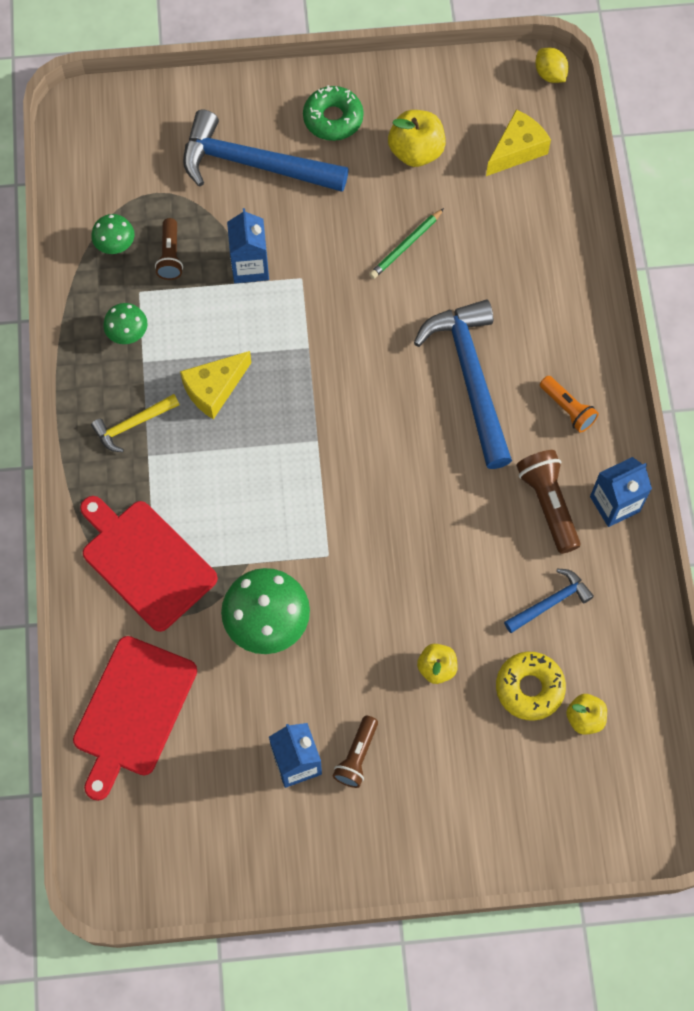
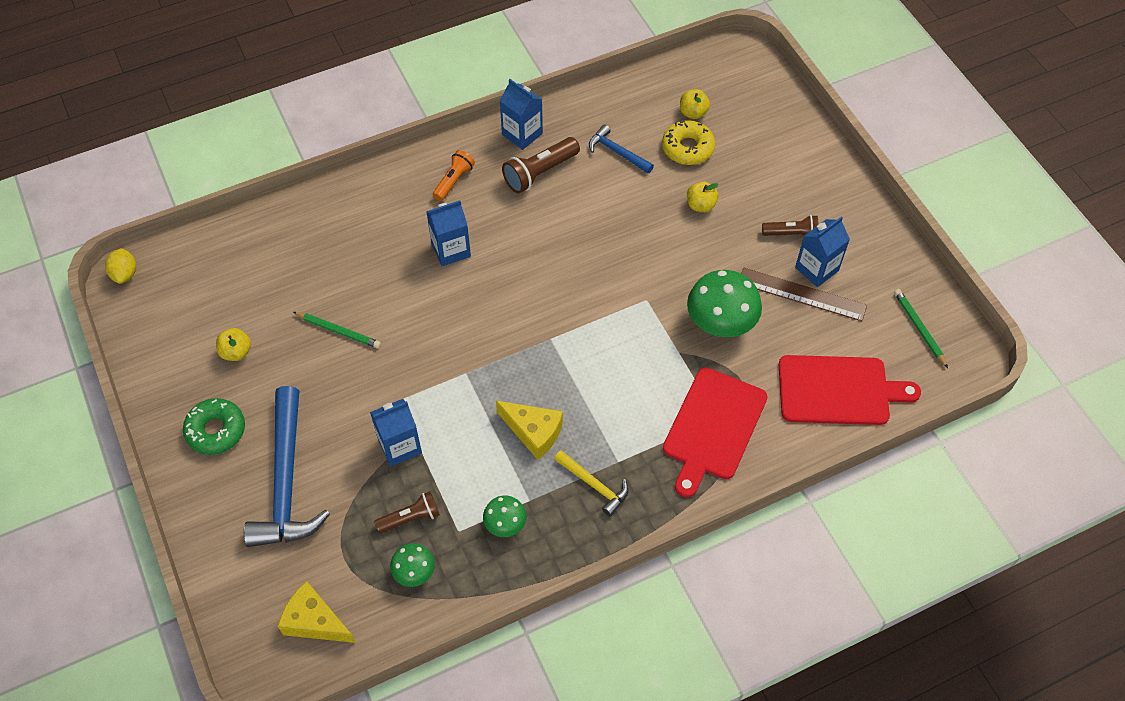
camera: 110 degrees left, 10 degrees down
yellow apple [388,110,446,167] -> yellow apple [216,328,251,361], size x0.62
blue hammer [414,299,512,469] -> blue carton [426,200,471,266]
yellow cheese [486,109,551,176] -> yellow cheese moved to [278,581,356,643]
yellow lemon [535,48,569,83] -> yellow lemon turned 45 degrees counterclockwise [105,248,136,284]
none -> brown ruler [741,268,867,321]
none -> green pencil [894,289,948,368]

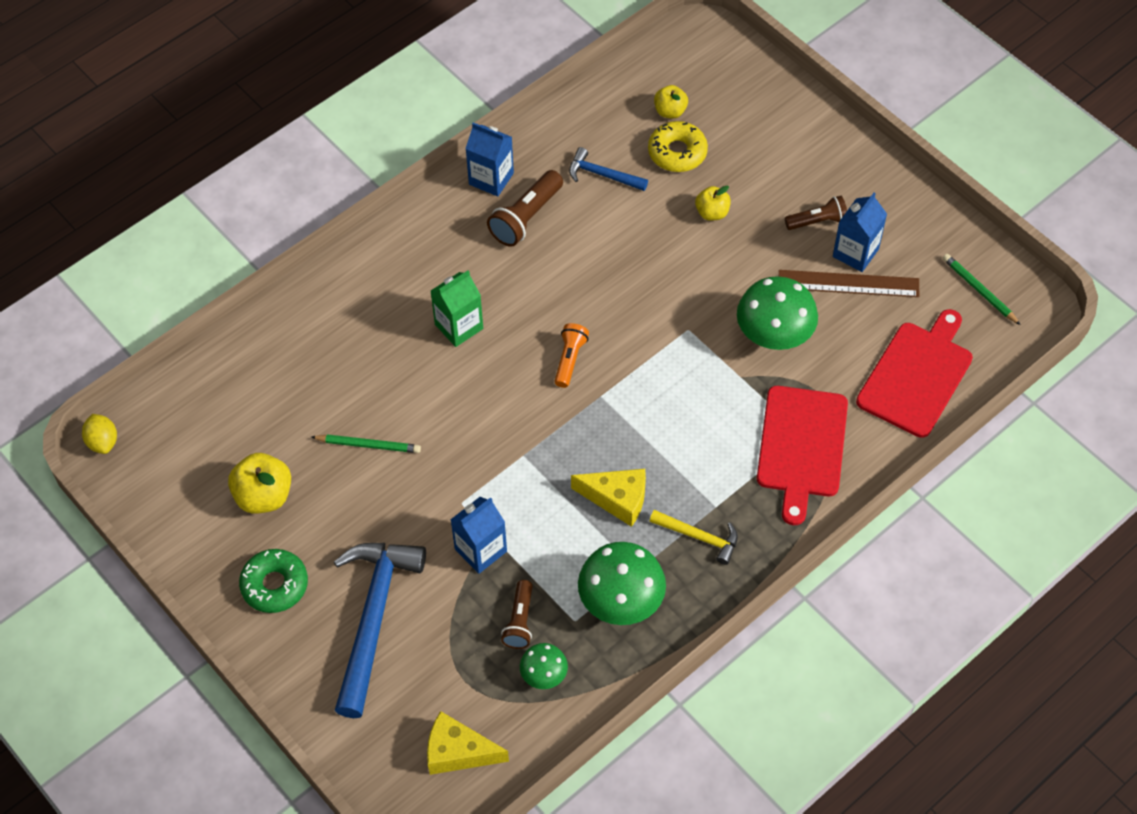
camera: 15 degrees left, 0 degrees up
yellow apple [216,328,251,361] -> yellow apple [228,453,291,514], size x1.61
blue hammer [244,386,330,547] -> blue hammer turned 150 degrees counterclockwise [334,543,426,718]
brown flashlight [374,491,440,533] -> brown flashlight turned 135 degrees clockwise [501,580,533,649]
blue carton [426,200,471,266] -> green carton [431,270,483,347]
orange flashlight [433,150,475,201] -> orange flashlight moved to [555,323,589,388]
green mushroom [483,496,527,537] -> green mushroom [578,542,666,625], size x1.85
red cutting board [779,355,921,425] -> red cutting board turned 45 degrees counterclockwise [856,309,973,438]

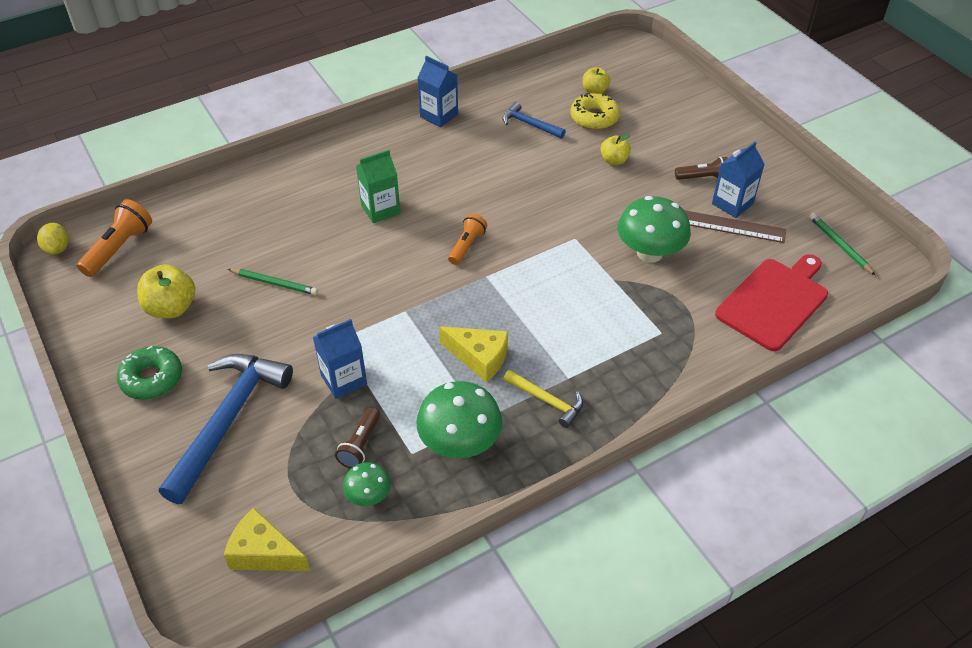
camera: 10 degrees right, 10 degrees down
brown flashlight [487,170,563,247] -> none
red cutting board [757,386,848,525] -> none
none -> orange flashlight [77,199,152,277]

